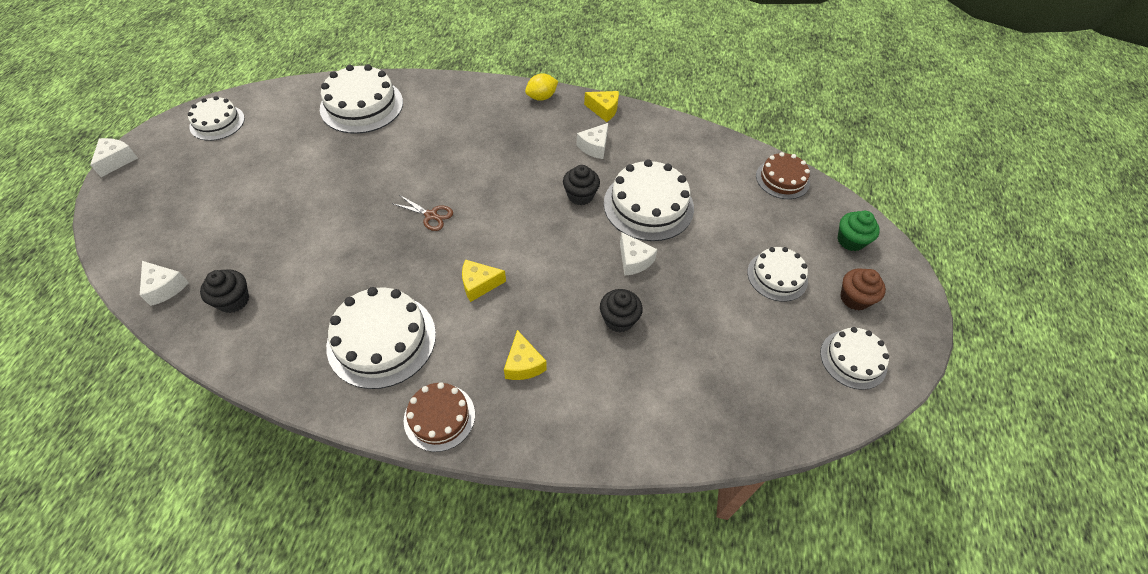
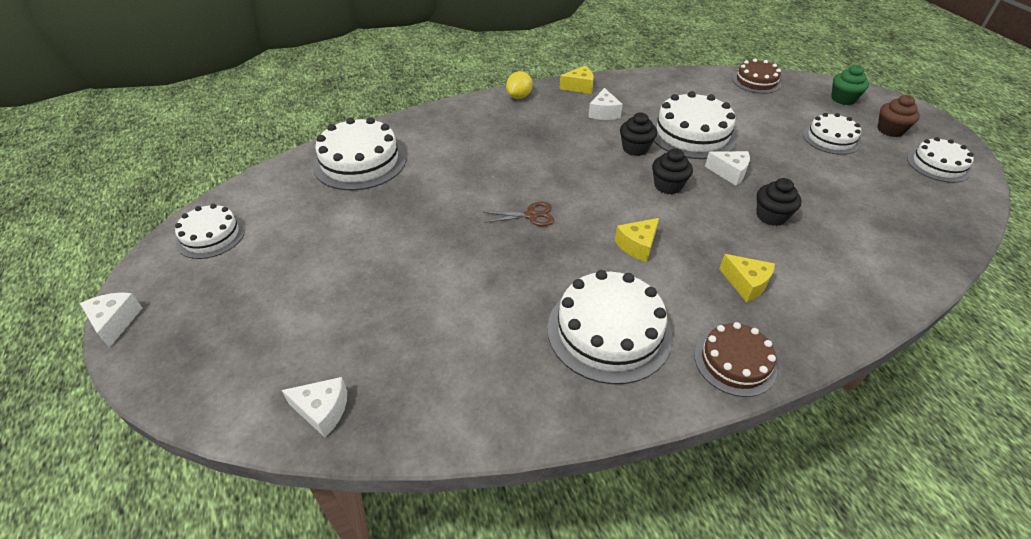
camera: 30 degrees left, 10 degrees down
black cupcake [200,269,249,313] -> black cupcake moved to [652,148,693,194]

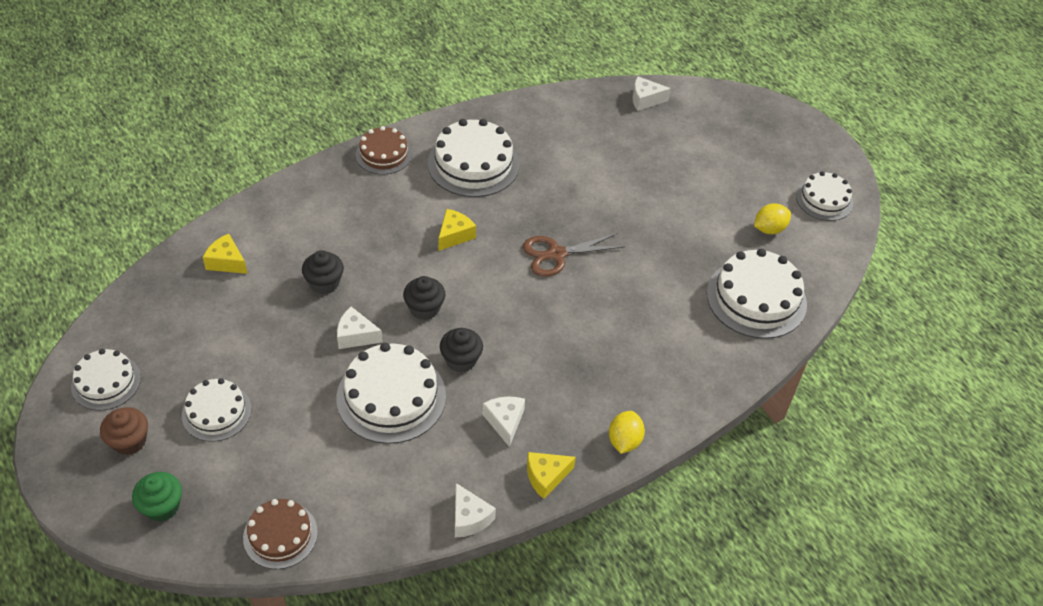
camera: 165 degrees right, 5 degrees up
white cheese [80,293,142,348] -> white cheese moved to [455,483,496,538]
brown scissors [484,202,554,226] -> brown scissors [523,233,625,277], size x1.51
yellow cheese [719,254,775,303] -> yellow cheese moved to [203,234,248,274]
none -> yellow lemon [754,203,791,234]

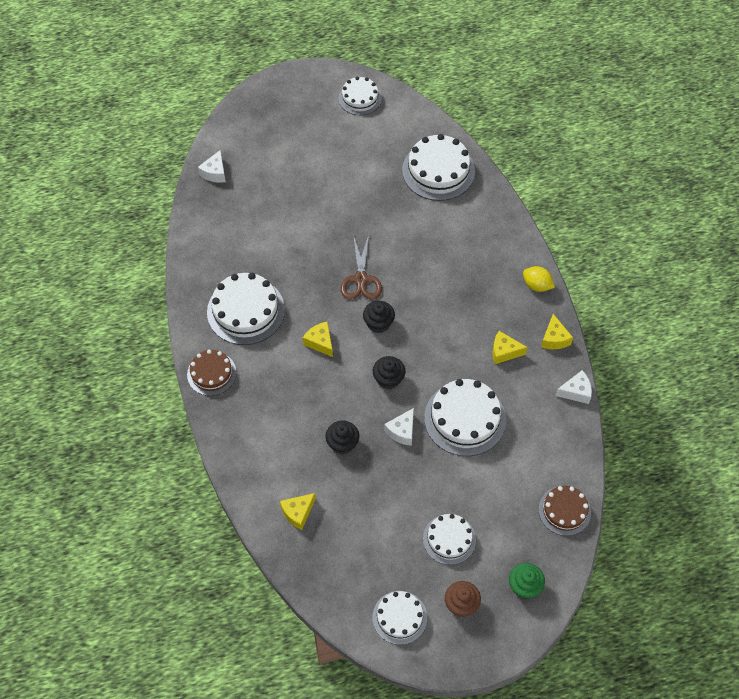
camera: 70 degrees left, 10 degrees up
black cupcake [440,328,483,372] -> black cupcake moved to [363,301,395,333]
white cheese [483,397,525,447] -> yellow cheese [493,331,527,364]
yellow lemon [754,203,791,234] -> none

